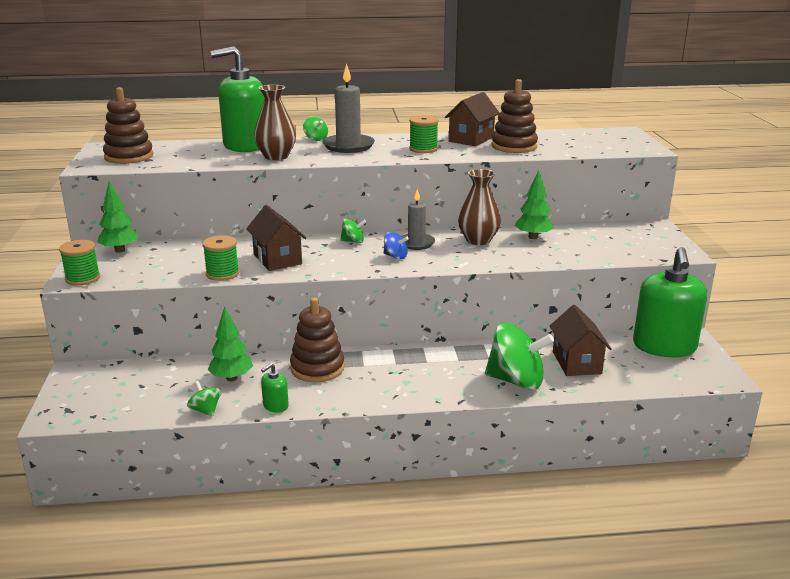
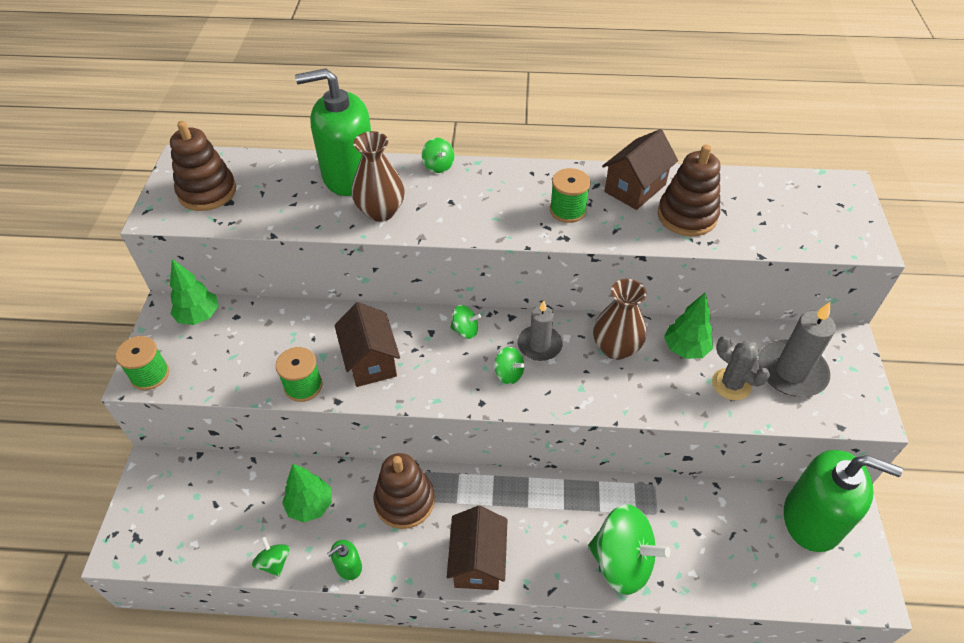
camera: 10 degrees right, 25 degrees up
grey candle [322,64,375,153] -> grey candle moved to [758,302,836,397]
blue spinning top [384,232,409,260] -> green spinning top [494,347,524,384]
brown house [550,305,612,376] -> brown house moved to [447,506,508,590]
green soap dispenser [633,247,707,358] -> green soap dispenser turned 90 degrees counterclockwise [784,450,903,552]
none -> grey cactus [712,336,770,400]

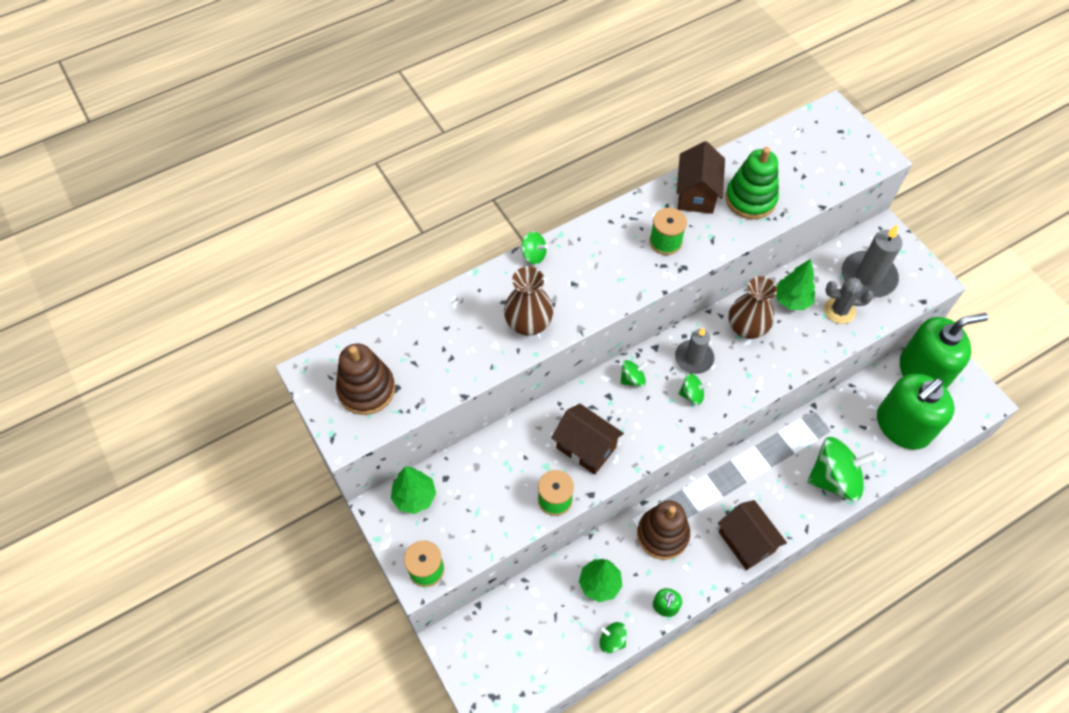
camera: 35 degrees left, 10 degrees up
green soap dispenser [295,68,371,196] -> green soap dispenser moved to [877,374,954,449]
brown stacking toy [658,144,720,236] -> green stacking toy [725,147,779,219]

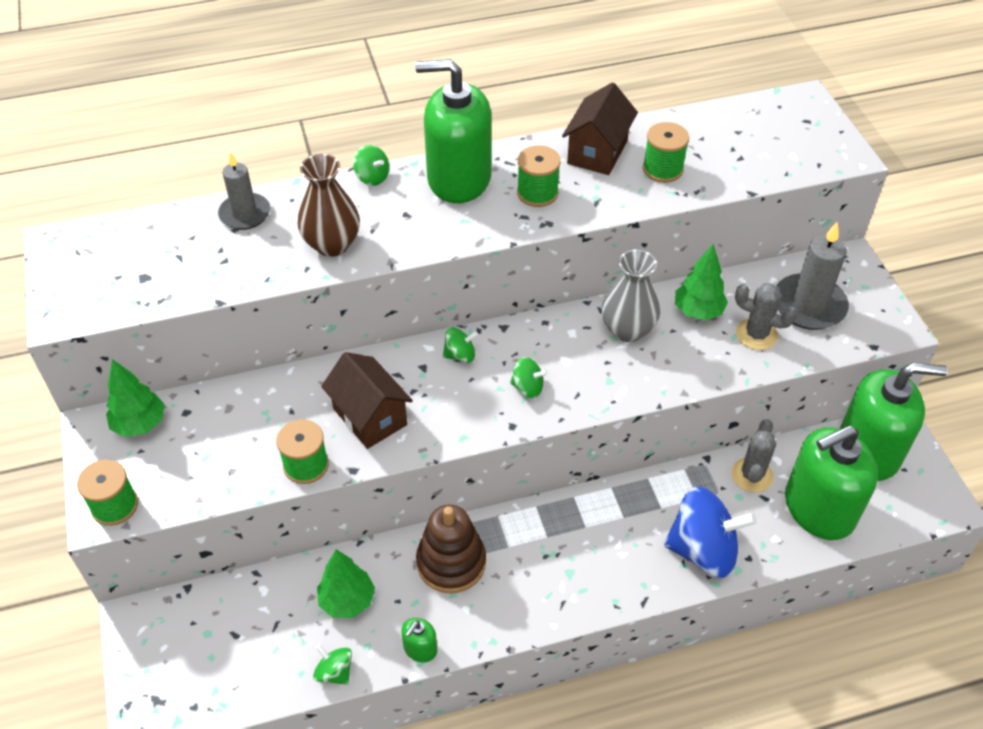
camera: 15 degrees right, 10 degrees down
brown stacking toy [336,344,395,415] -> none
grey candle [675,328,715,374] -> grey candle moved to [218,152,270,230]
brown house [718,500,787,570] -> none
green stacking toy [725,147,779,219] -> green spool [643,122,689,183]
brown vase [729,276,777,339] -> grey vase [601,249,660,342]
green spinning top [807,437,879,501] -> blue spinning top [664,486,757,578]
none -> green soap dispenser [415,59,491,203]
none -> grey cactus [731,419,776,493]

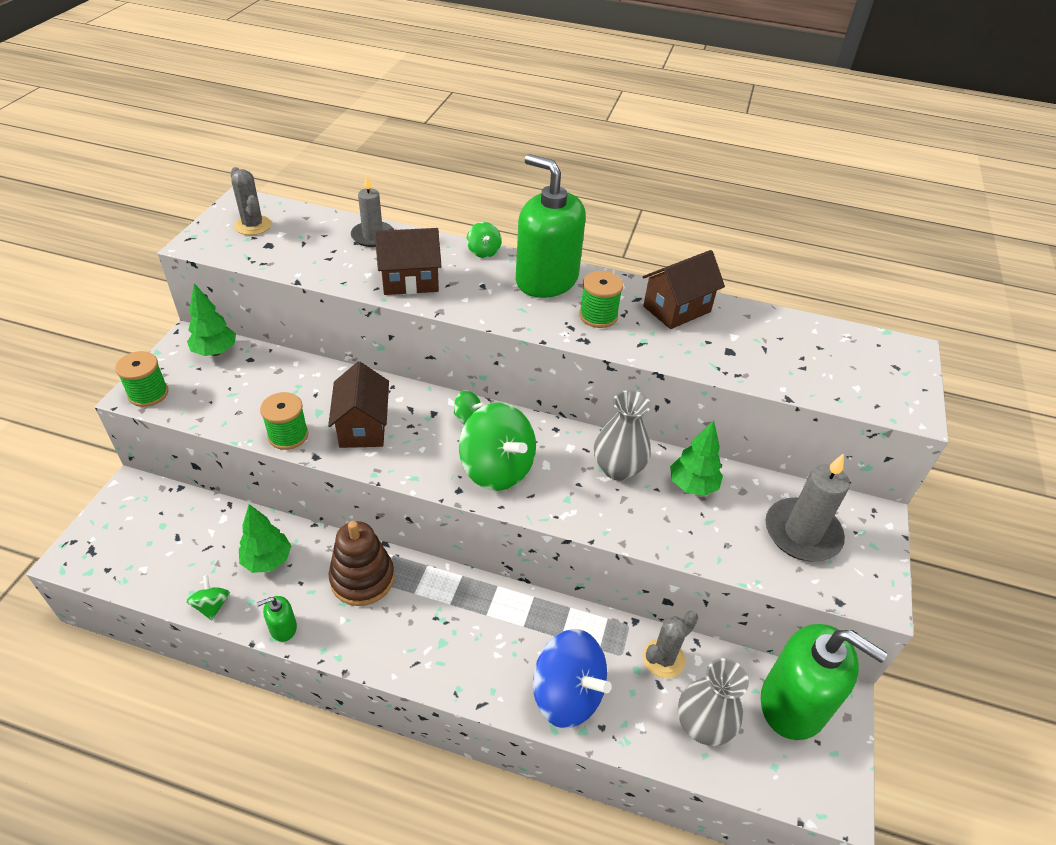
camera: 30 degrees right, 5 degrees down
brown vase [298,154,360,257] -> brown house [375,228,442,295]
green spinning top [510,357,548,398] -> green spinning top [459,403,536,491], size x2.17
green spool [643,122,689,183] -> none
grey cactus [735,283,797,350] -> grey cactus moved to [231,167,271,235]
green soap dispenser [785,425,878,540] -> grey vase [678,658,749,746]

